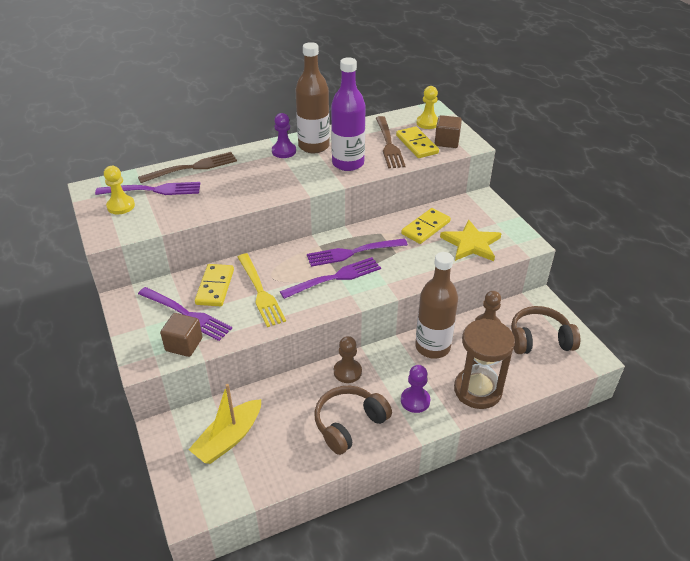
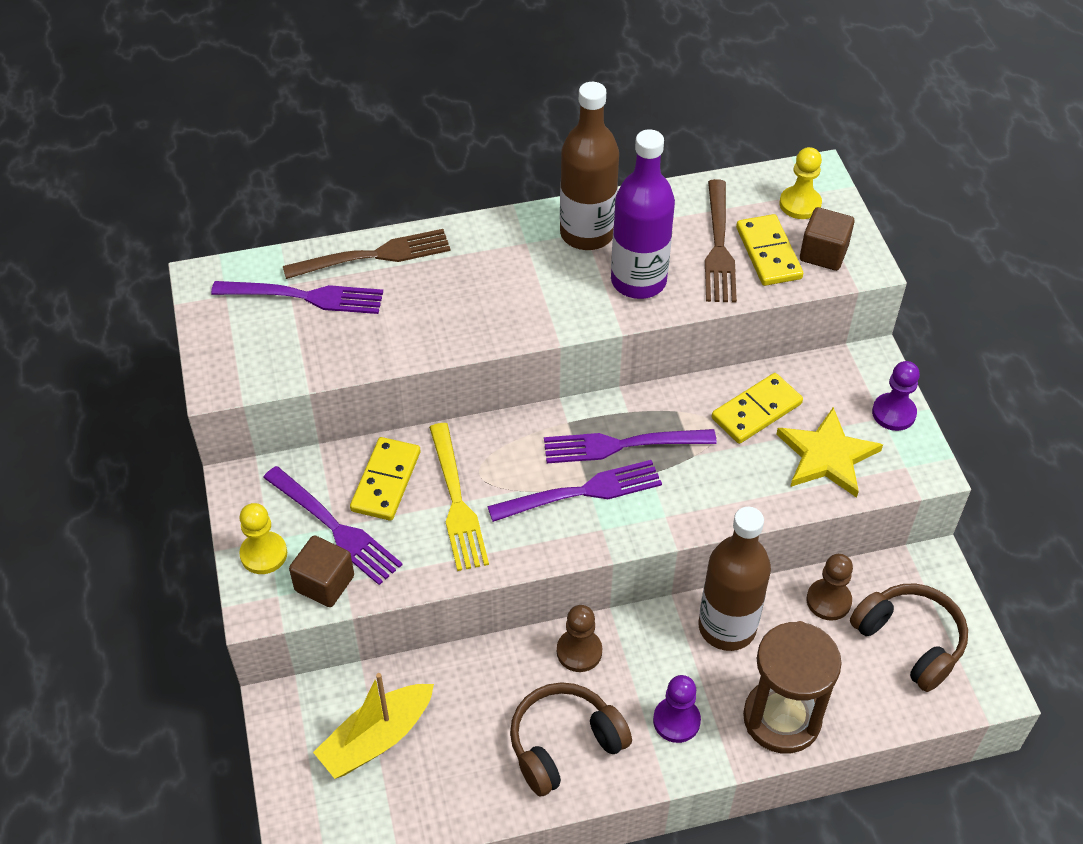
camera: 10 degrees right, 10 degrees up
yellow pawn [104,166,135,214] -> yellow pawn moved to [239,503,287,574]
purple pawn [272,113,296,158] -> purple pawn moved to [872,361,920,431]
brown headphones [511,306,580,354] -> brown headphones turned 45 degrees clockwise [850,584,968,692]

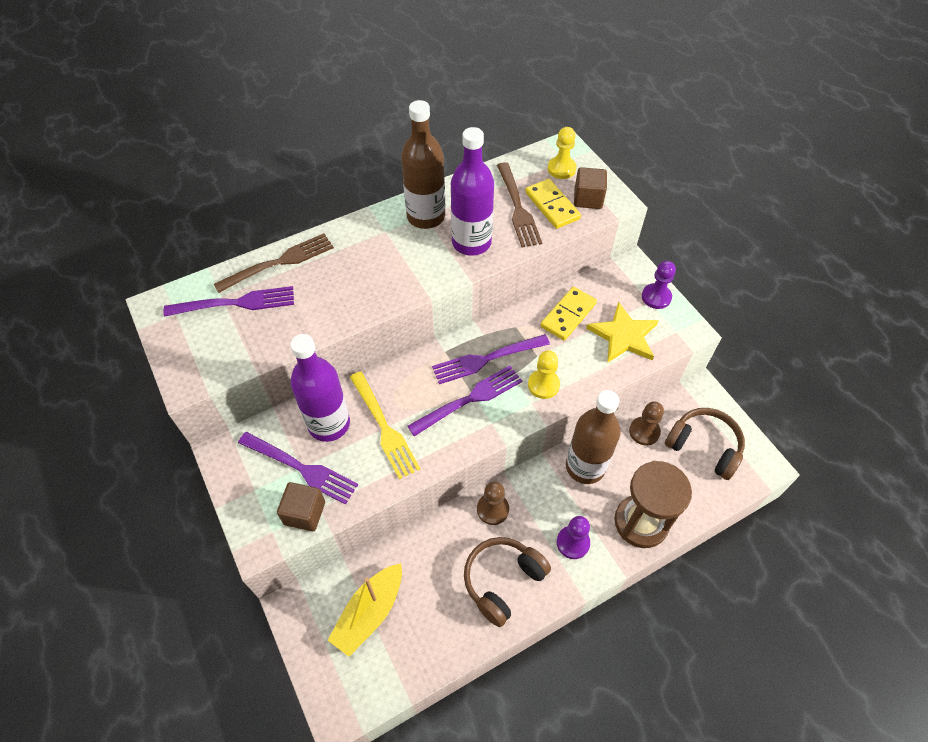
camera: 15 degrees left, 5 degrees up
yellow pawn [239,503,287,574] -> yellow pawn moved to [528,350,560,399]
yellow domino [350,437,420,521] -> purple bottle [290,334,350,442]

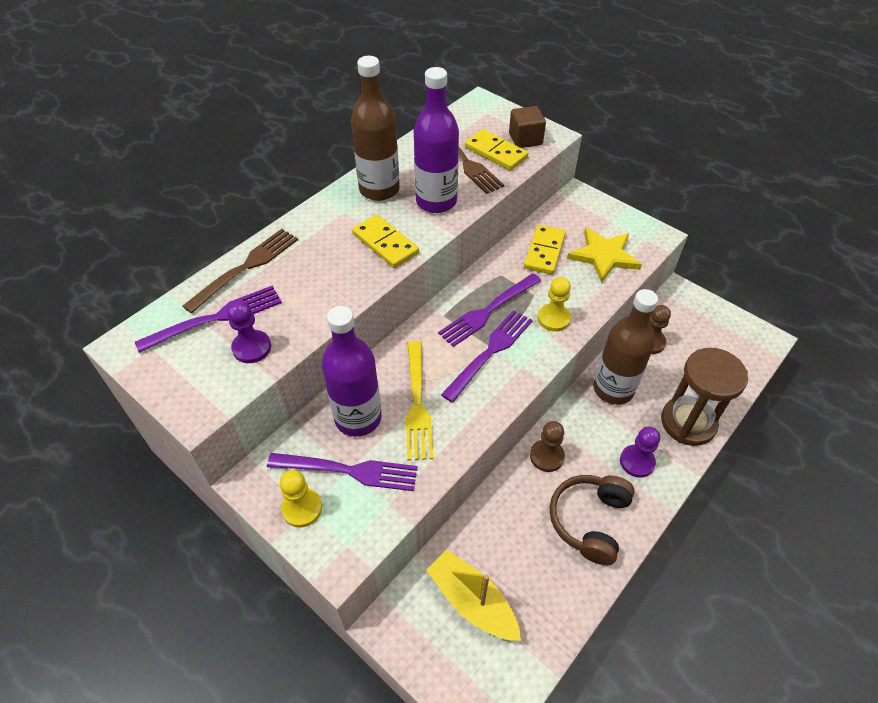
camera: 20 degrees left, 5 degrees down
brown cube [277,482,325,531] -> none
yellow boat [328,563,402,657] -> yellow boat turned 120 degrees clockwise [426,550,521,641]
yellow fork [350,371,420,479] -> yellow fork turned 45 degrees clockwise [406,341,434,461]
yellow pawn [548,127,576,179] -> yellow pawn moved to [279,470,322,528]
purple pawn [642,261,676,309] -> purple pawn moved to [227,300,271,363]
brown headphones [665,408,745,480] -> none
none -> yellow domino [352,215,419,268]

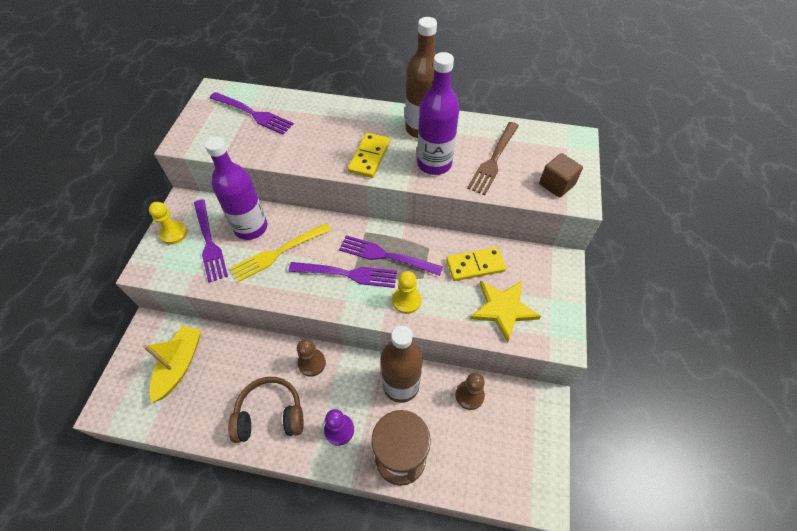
camera: 60 degrees right, 5 degrees up
brown fork [182,229,298,313] -> none
purple pawn [227,300,271,363] -> none
yellow domino [465,129,528,170] -> none

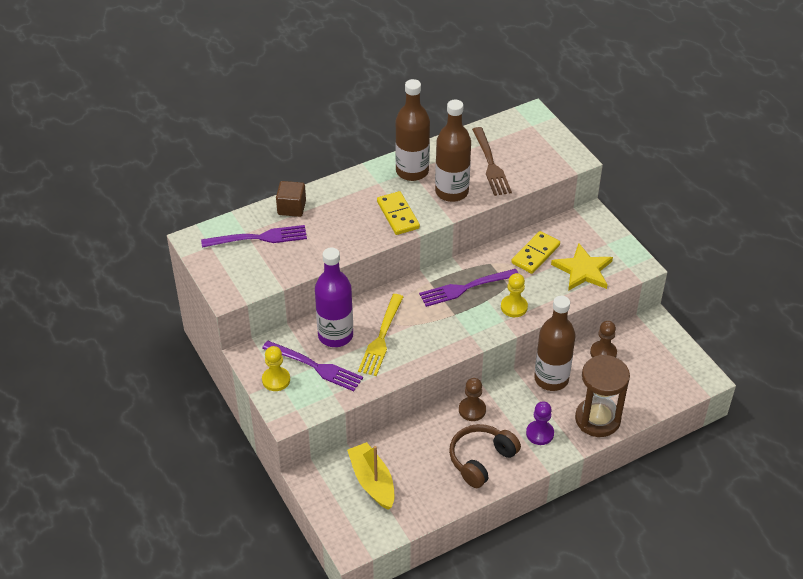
camera: 40 degrees left, 10 degrees down
purple fork [289,262,397,288] -> none
purple bottle [417,52,459,175] -> brown bottle [435,100,471,202]
brown cube [539,153,583,198] -> brown cube moved to [276,181,306,217]

